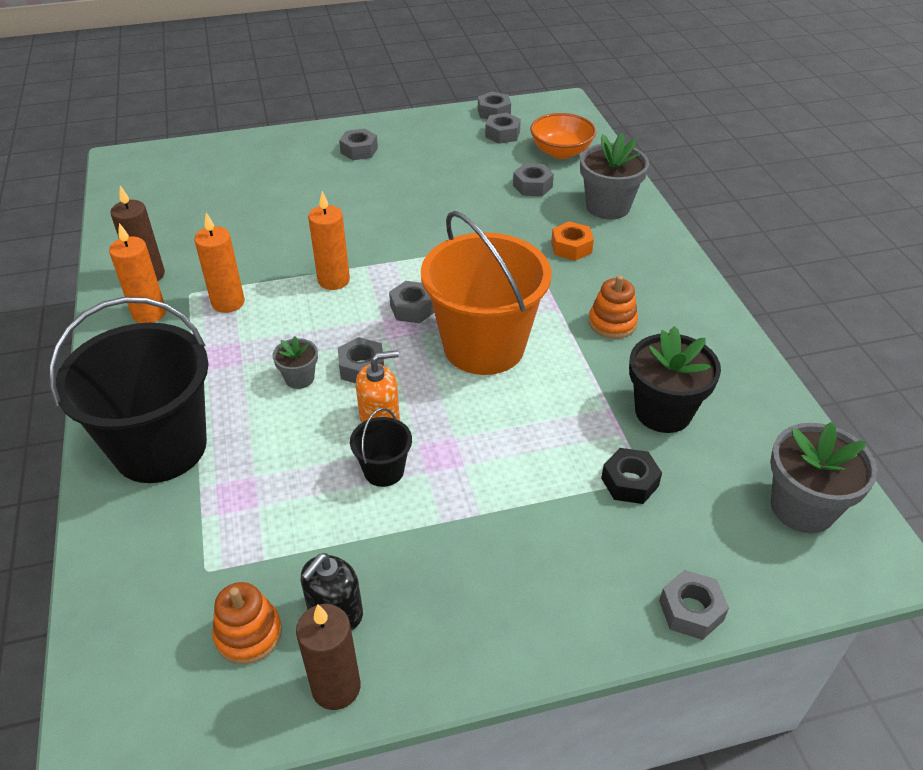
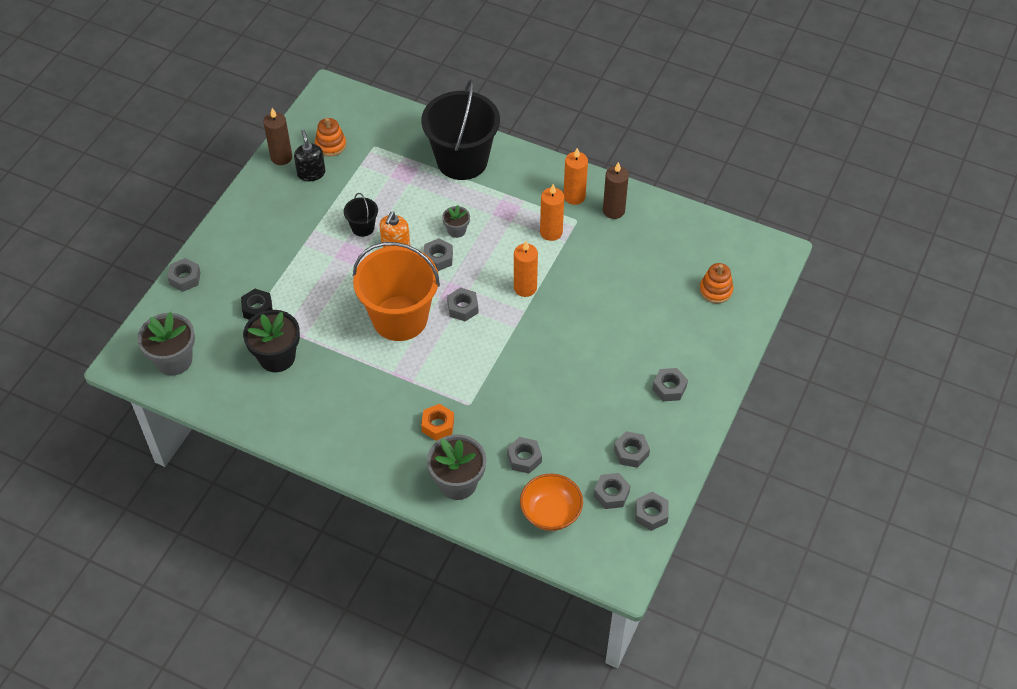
camera: 130 degrees right, 10 degrees up
orange stacking toy [589,275,638,339] -> orange stacking toy moved to [700,263,734,303]
none -> grey nut [614,431,650,468]

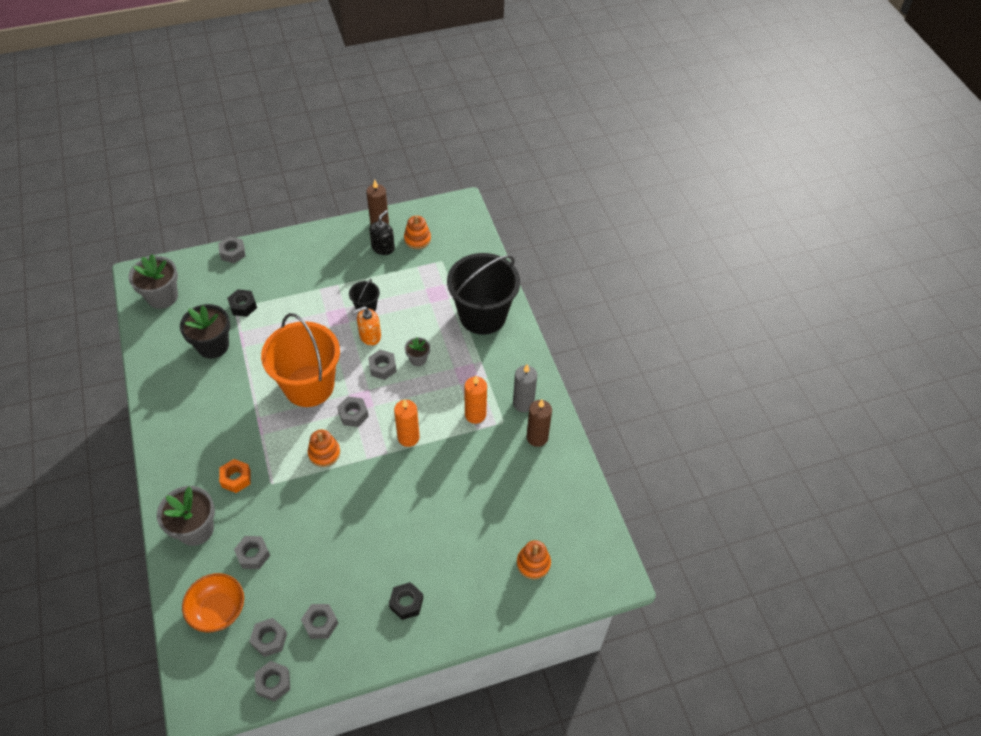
camera: 45 degrees right, 0 degrees up
orange candle [563,148,588,205] -> grey candle [513,364,537,412]
grey nut [652,368,688,401] -> black nut [389,582,423,620]
none -> orange stacking toy [308,429,340,467]

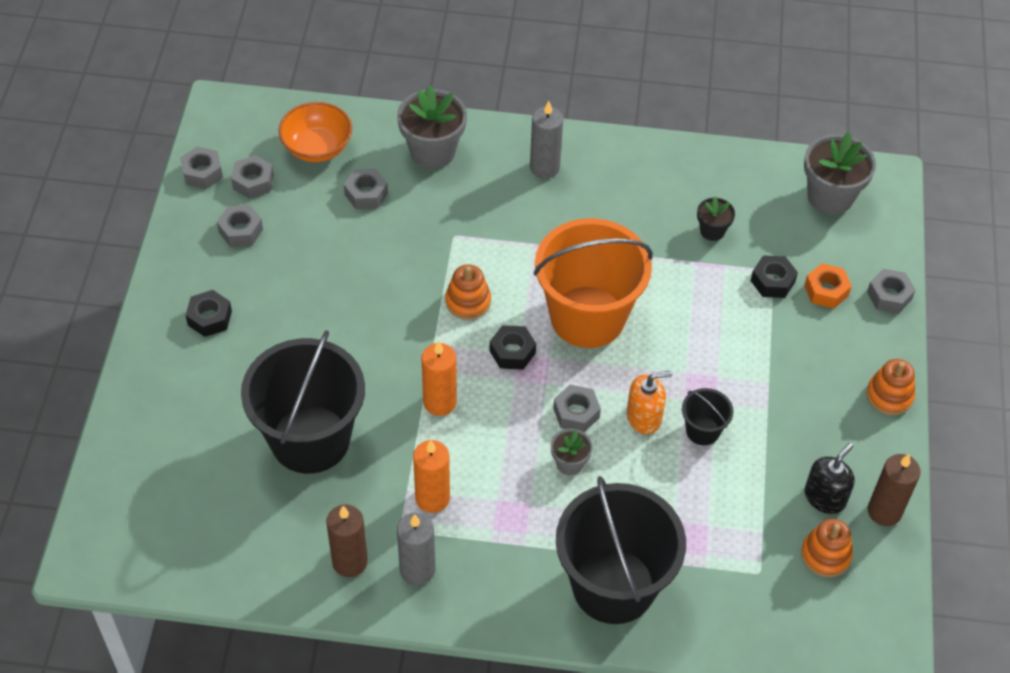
camera: 115 degrees right, 0 degrees up
black flower pot [180,304,230,359] -> black flower pot [697,196,735,241], size x0.53
orange nut [219,459,251,493] -> orange nut moved to [804,263,852,309]
grey nut [337,397,369,427] -> black nut [490,325,536,370]
orange soap dispenser [353,306,381,345] -> orange soap dispenser turned 75 degrees clockwise [627,371,672,434]
black soap dispenser [369,210,395,255] -> black soap dispenser turned 105 degrees counterclockwise [804,443,855,514]
orange stacking toy [517,540,551,580] -> orange stacking toy moved to [866,359,915,415]
none -> black bucket [241,330,365,474]
none -> grey candle [530,101,563,179]

